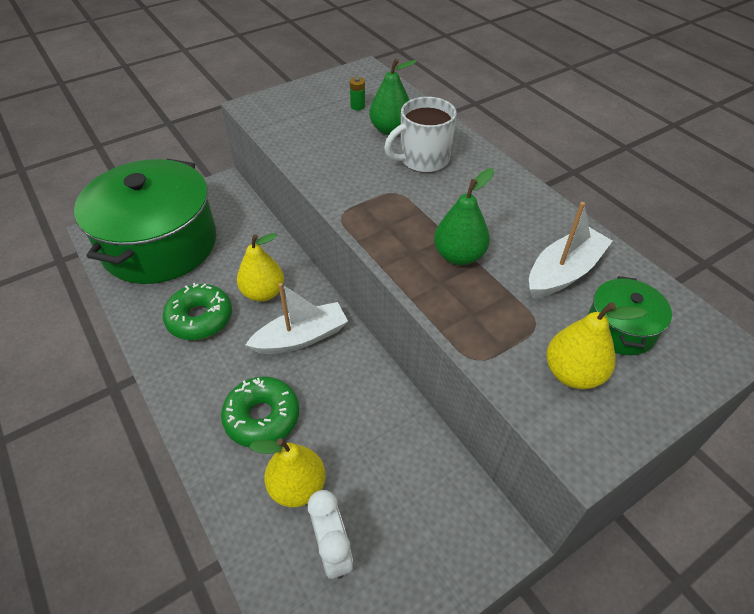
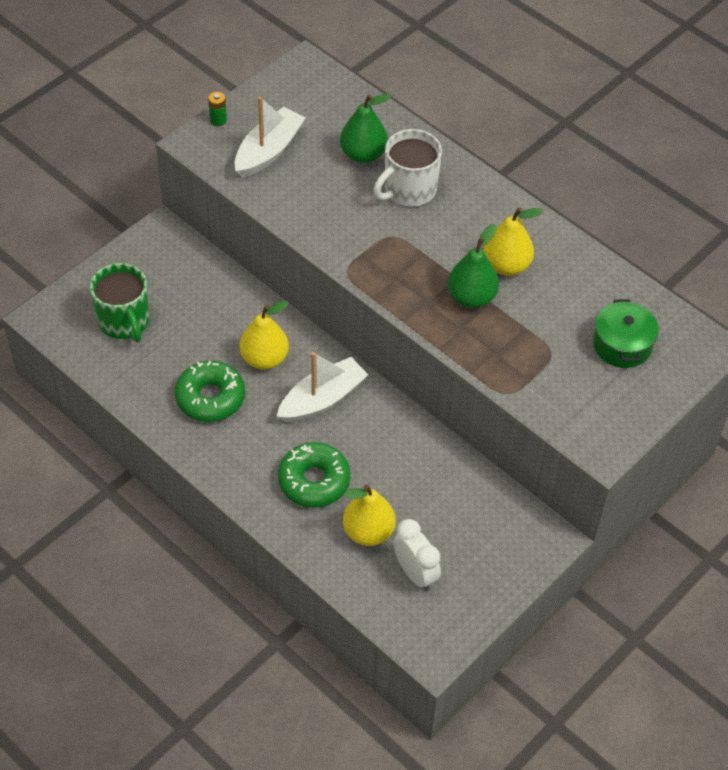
camera: 15 degrees left, 5 degrees up
green pot [74,159,216,284] -> green mug [90,263,150,342]
green battery [350,77,365,110] -> green battery moved to [208,92,227,126]
white boat [529,202,612,298] -> white boat moved to [235,96,305,178]
yellow pear [546,302,647,389] -> yellow pear moved to [483,207,543,276]

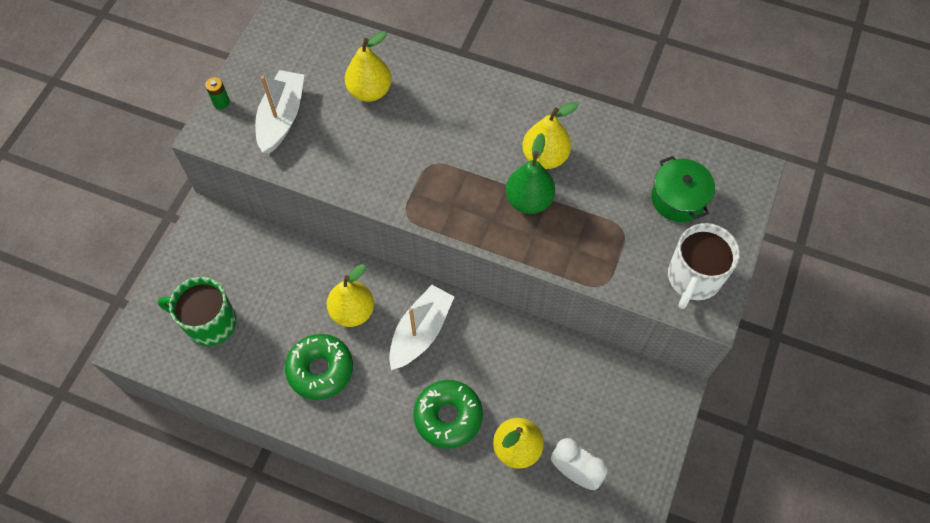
camera: 20 degrees left, 10 degrees up
green mug [90,263,150,342] -> green mug turned 150 degrees clockwise [157,277,236,346]
green pear [340,94,392,163] -> yellow pear [345,31,392,102]
white mug [373,129,442,207] -> white mug moved to [668,223,740,309]

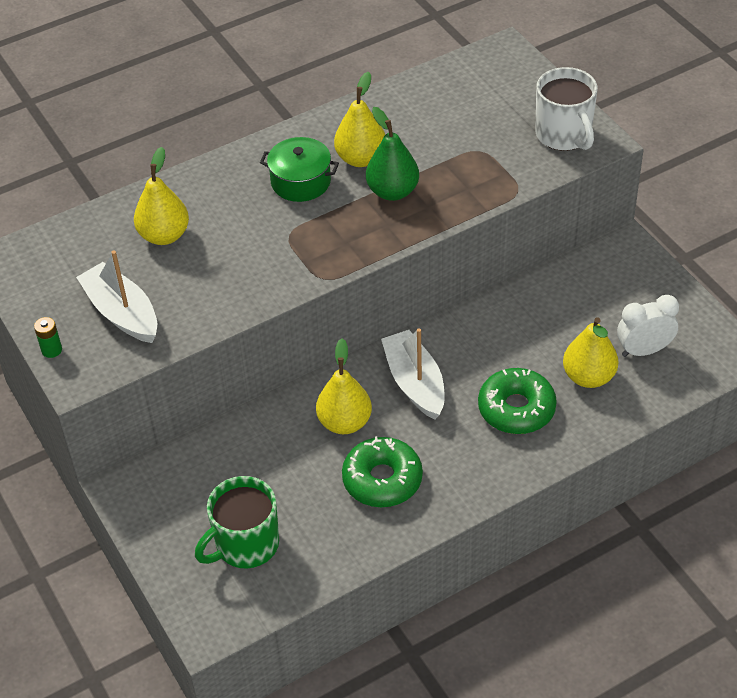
camera: 50 degrees left, 15 degrees down
green pot [651,156,715,222] -> green pot moved to [260,137,339,202]

